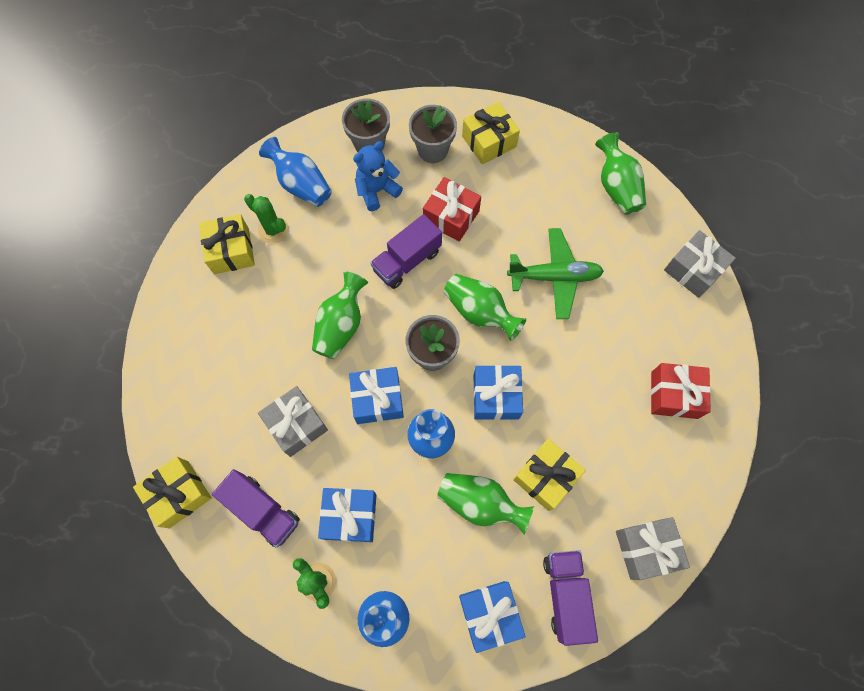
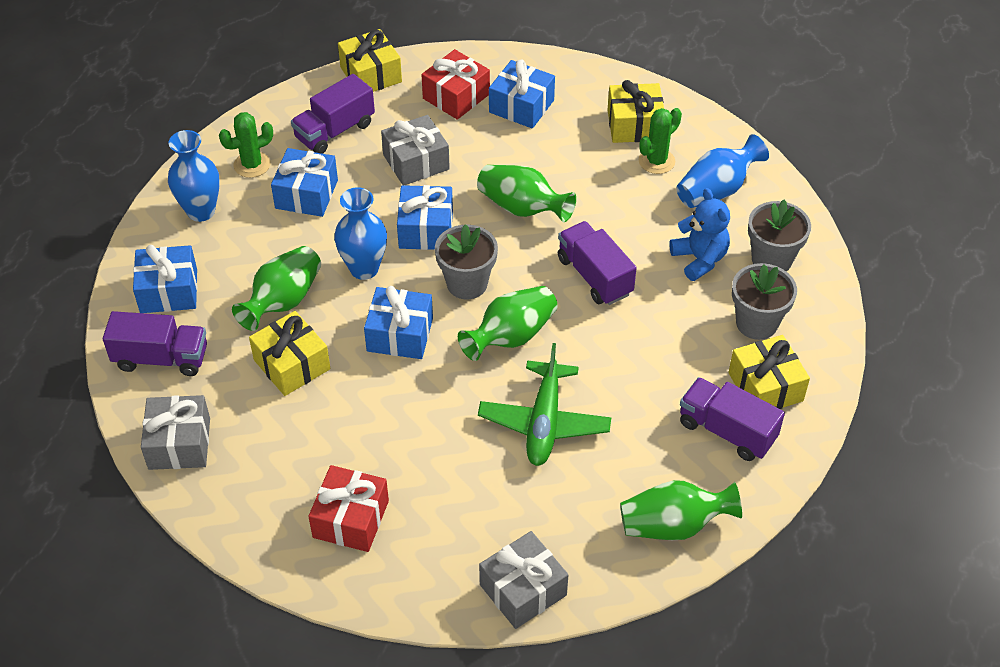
camera: 100 degrees right, 20 degrees down
red gift [423,177,481,241] -> red gift moved to [421,49,490,120]
none -> blue gift [489,60,555,129]
none -> purple truck [680,377,785,461]

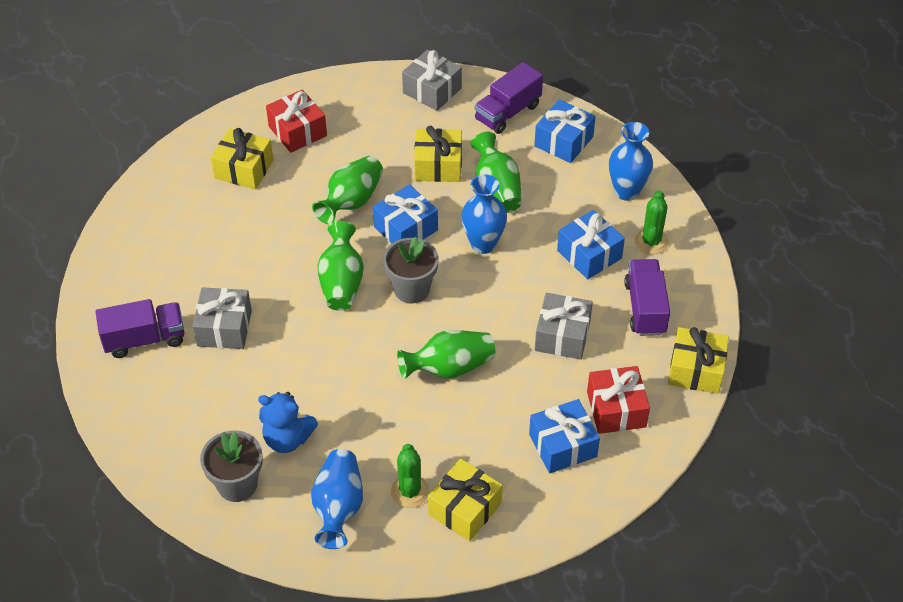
camera: 130 degrees right, 0 degrees up
blue gift [397,185,453,250] -> none
green plane [478,343,611,466] -> none
grey gift [479,531,568,629] -> grey gift moved to [192,287,252,349]
purple truck [558,221,636,305] -> none
green vase [620,480,742,540] -> green vase moved to [312,156,383,224]
yellow gift [728,335,810,409] -> yellow gift moved to [211,128,273,189]
grey flower pot [732,263,797,340] -> none

